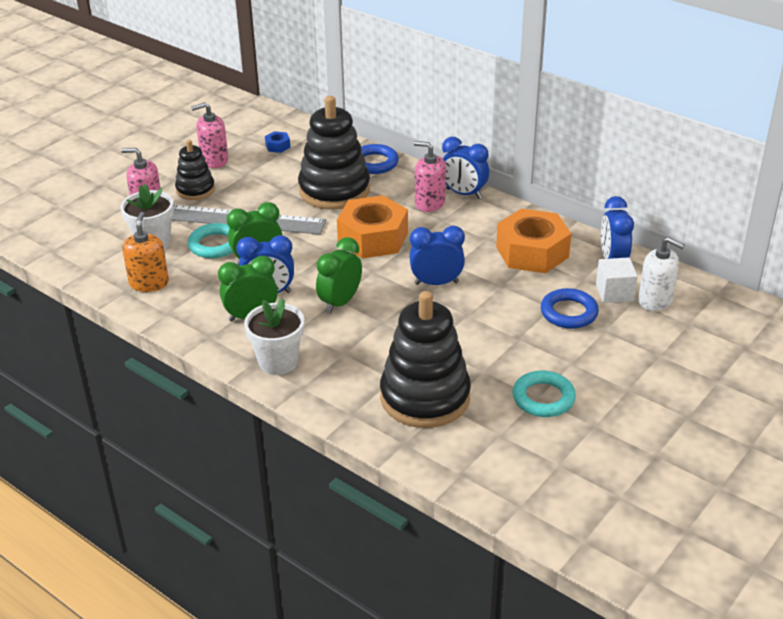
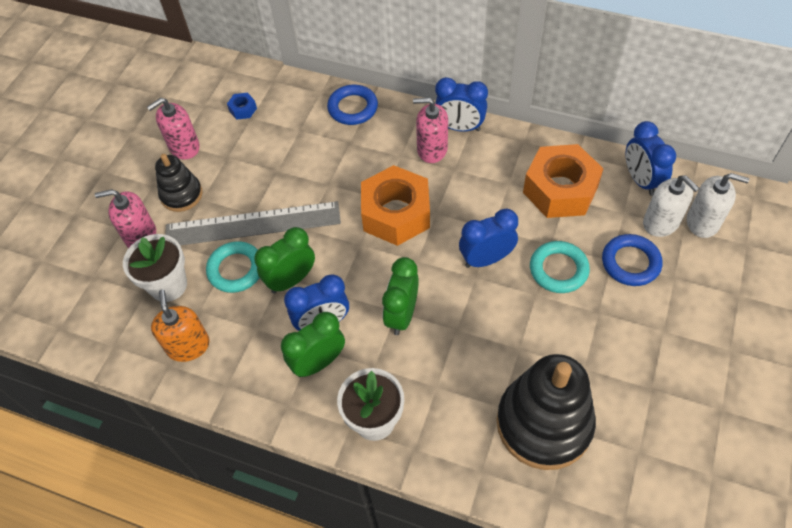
camera: 15 degrees left, 20 degrees up
black stacking toy [298,96,370,209] -> none
turquoise ring [512,371,576,417] -> turquoise ring moved to [530,241,590,293]
white cube [596,257,638,303] -> white soap dispenser [643,175,700,237]

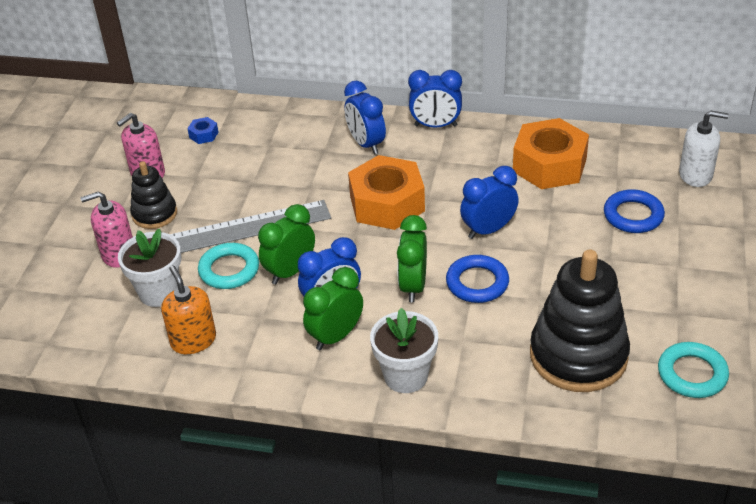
camera: 10 degrees left, 15 degrees down
blue ring [327,85,378,125] -> blue ring moved to [446,255,509,303]
pink soap dispenser [413,98,448,163] -> none
turquoise ring [530,241,590,293] -> turquoise ring moved to [658,342,729,398]
blue clock [625,121,676,196] -> blue clock moved to [344,81,386,155]
white soap dispenser [643,175,700,237] -> none

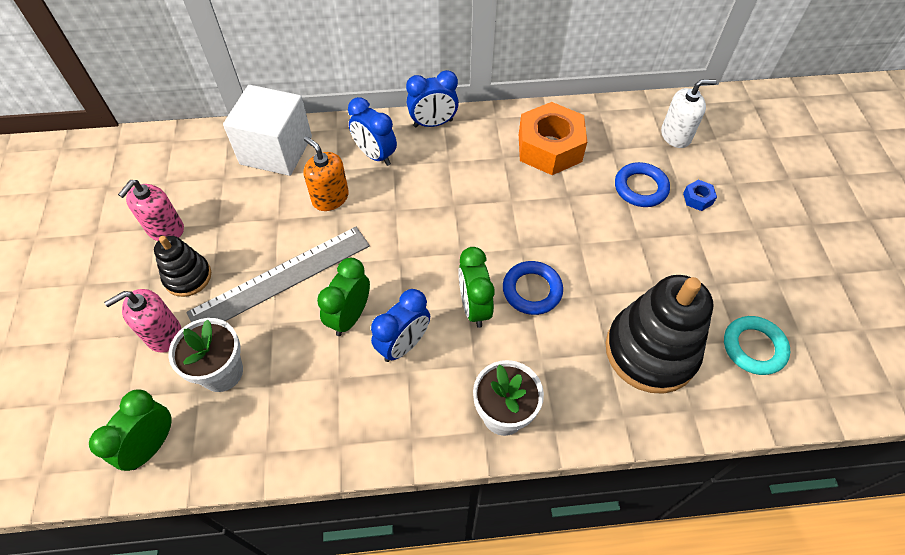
camera: 20 degrees left, 15 degrees up
orange soap dispenser [161,265,216,354] -> orange soap dispenser moved to [304,136,349,211]
blue nut [187,117,218,144] -> blue nut moved to [683,180,717,211]
turquoise ring [198,243,259,289] -> none
green clock [303,267,363,350] -> green clock moved to [89,389,172,471]
orange nut [348,155,425,230] -> none
blue clock [460,166,519,239] -> none
none -> white cube [223,85,312,176]

